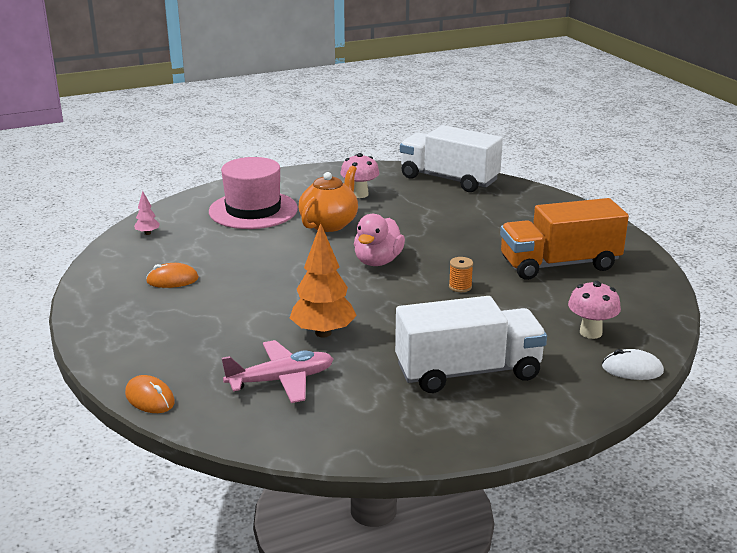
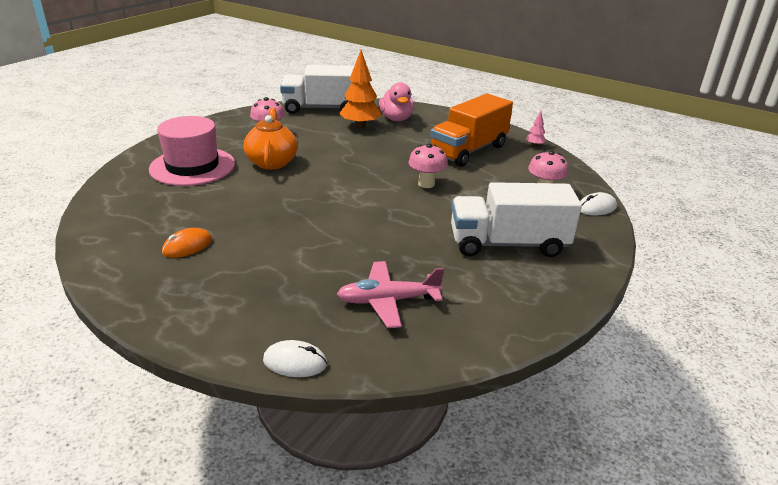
camera: 35 degrees left, 5 degrees up
orange mouse [125,375,175,413] -> white mouse [263,340,327,377]
pink tree [134,191,160,235] -> pink tree moved to [525,111,546,147]
pink plane [222,340,333,403] -> pink plane turned 135 degrees counterclockwise [337,261,444,328]
orange tree [290,223,357,337] -> orange tree moved to [339,50,382,129]
pink duck [354,214,405,266] -> pink duck moved to [379,82,414,121]
white truck [395,296,547,393] -> white truck turned 135 degrees counterclockwise [451,182,582,257]
orange spool [449,257,473,292] -> pink mushroom [408,144,448,188]

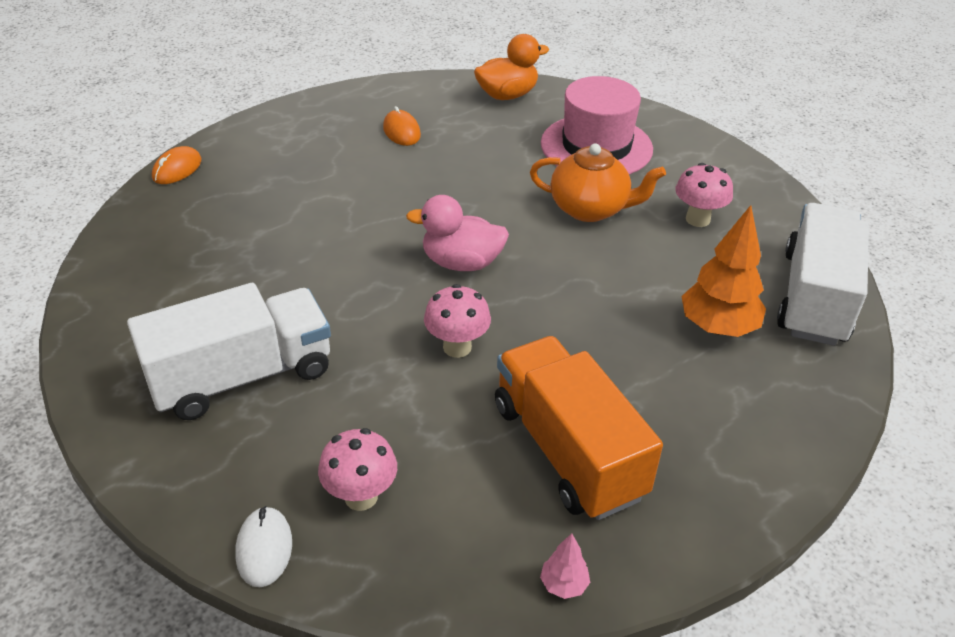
camera: 110 degrees right, 10 degrees up
white mouse [263,340,327,377] -> orange mouse [152,146,201,184]
pink plane [337,261,444,328] -> none
pink duck [379,82,414,121] -> pink duck moved to [406,195,509,271]
white truck [451,182,582,257] -> white truck turned 45 degrees clockwise [127,283,331,420]
none -> orange duck [474,34,549,100]

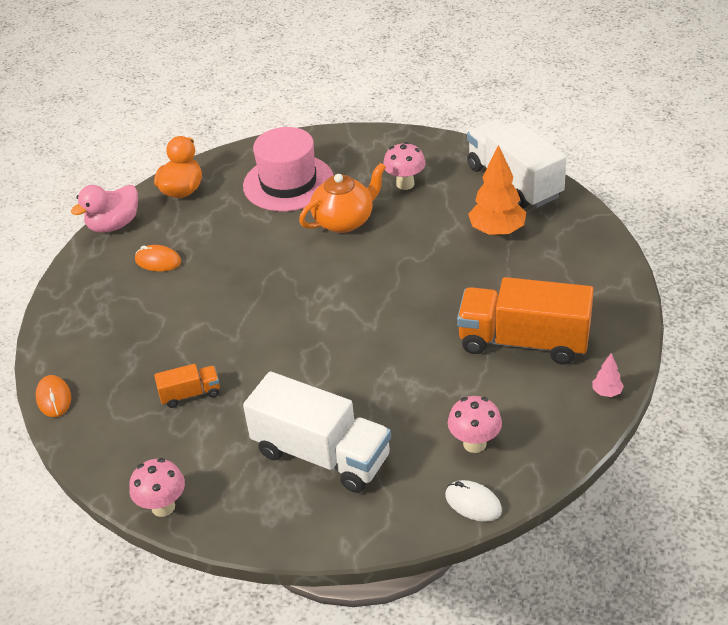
camera: 45 degrees left, 0 degrees up
white truck [127,283,331,420] -> white truck turned 105 degrees clockwise [243,371,391,493]
pink duck [406,195,509,271] -> pink duck moved to [71,185,138,233]
pink mushroom [424,284,491,358] -> pink mushroom moved to [129,458,185,517]
none -> orange truck [154,364,220,408]

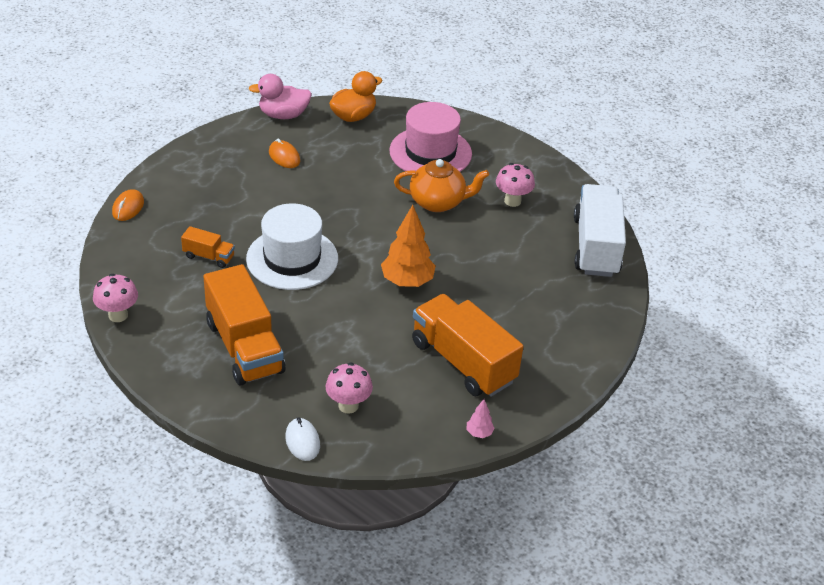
camera: 30 degrees right, 0 degrees up
white truck [243,371,391,493] -> orange truck [204,264,285,386]
orange tree [468,145,526,236] -> orange tree moved to [381,205,436,287]
none -> white hat [246,203,338,290]

